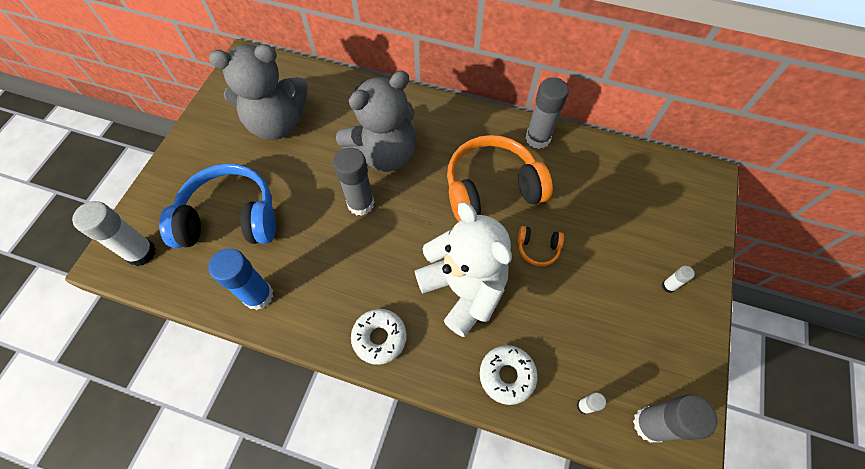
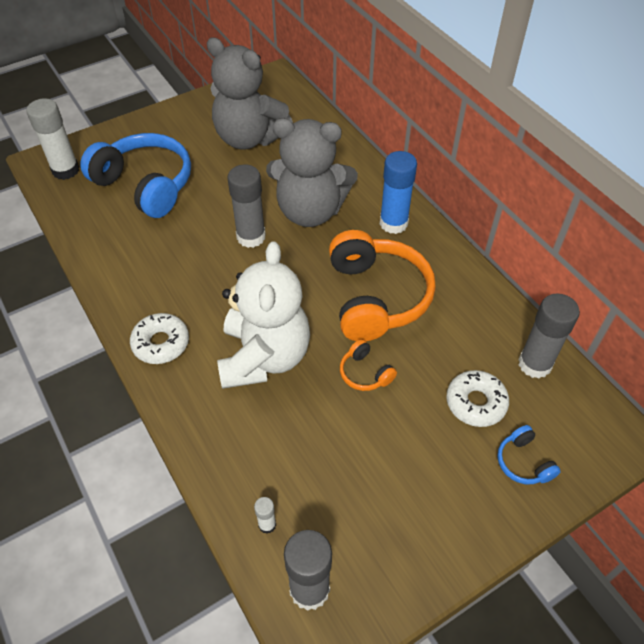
camera: 40 degrees right, 10 degrees down
blue glue stick [209,248,273,310] -> blue glue stick moved to [380,151,417,234]
orange headphones [447,135,553,222] -> orange headphones turned 60 degrees clockwise [329,230,436,341]
white donut [480,345,538,405] -> white donut moved to [446,370,509,427]
grey glue stick [525,77,569,149] -> grey glue stick moved to [518,293,580,379]
white glue stick [662,266,695,293] -> none
none -> blue headphones [497,425,561,484]

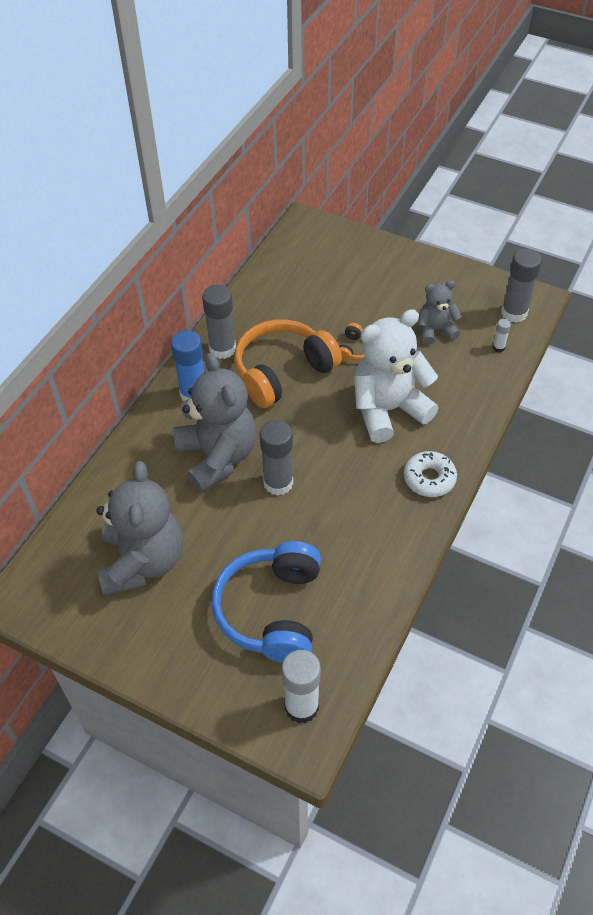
camera: 120 degrees left, 0 degrees up
white donut [446,370,509,427] -> none
blue headphones [497,425,561,484] -> none
grey glue stick [518,293,580,379] -> grey glue stick moved to [202,285,236,359]
none -> grey teddy bear [418,280,462,345]

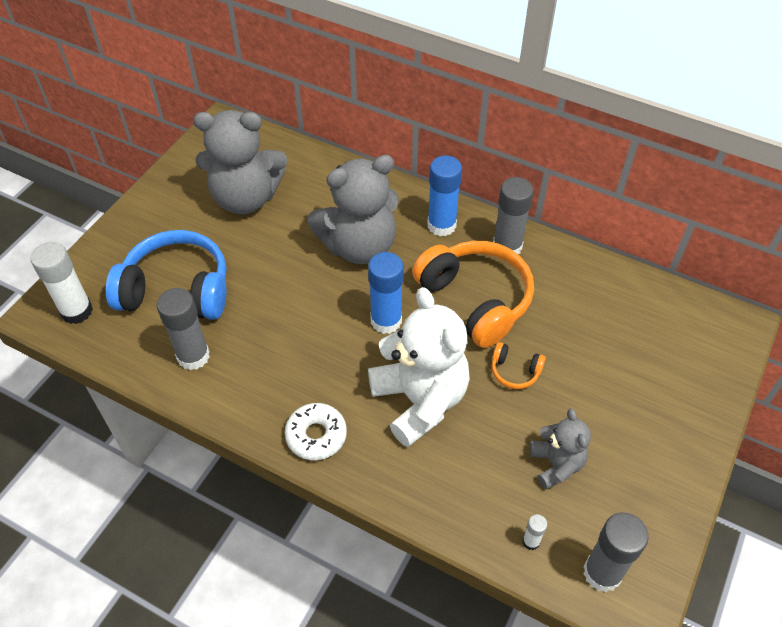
camera: 90 degrees right, 0 degrees up
grey glue stick [260,420,293,496] -> grey glue stick moved to [157,288,210,370]
none -> blue glue stick [368,252,404,334]

